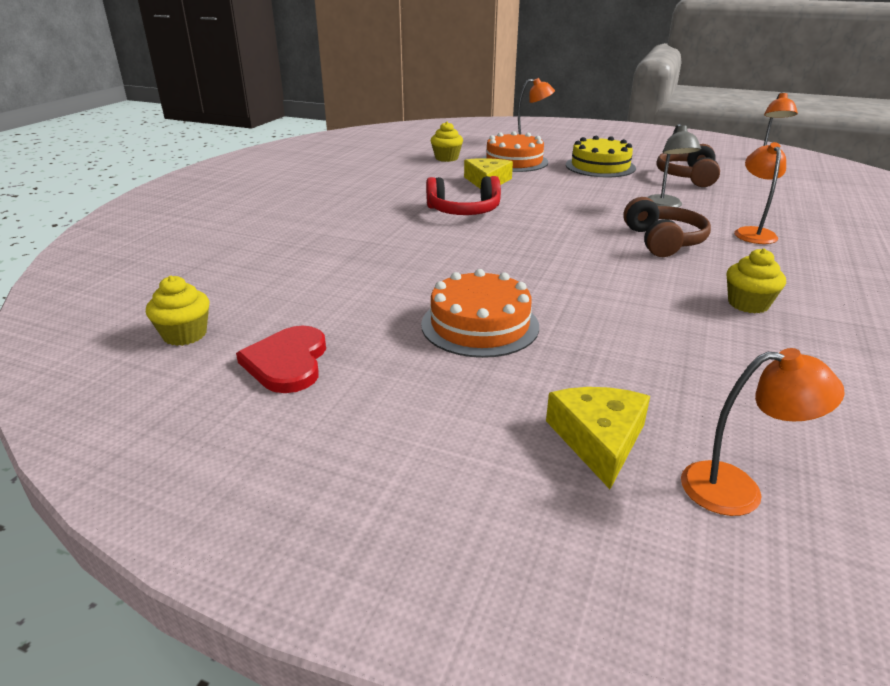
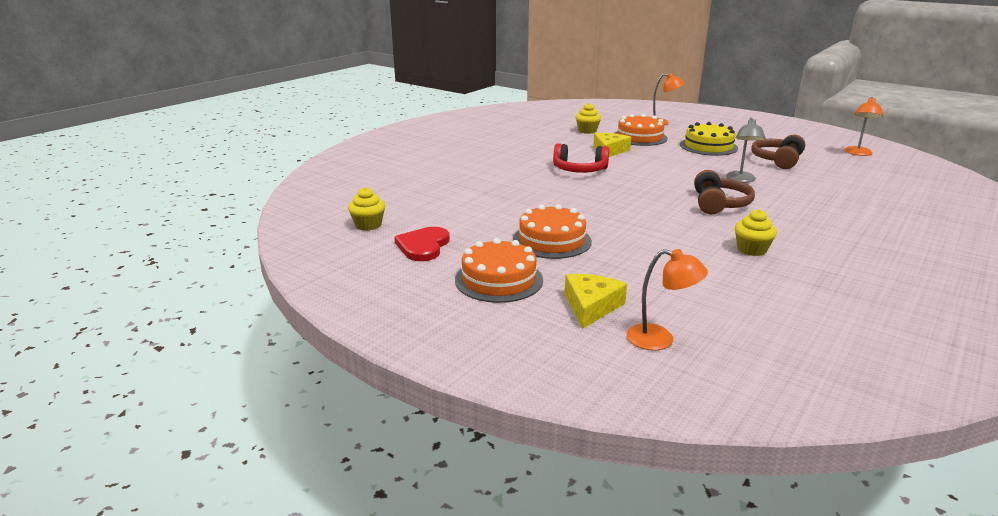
camera: 15 degrees right, 5 degrees down
orange lamp [734,142,786,244] -> none
none -> orange cake [455,238,543,303]

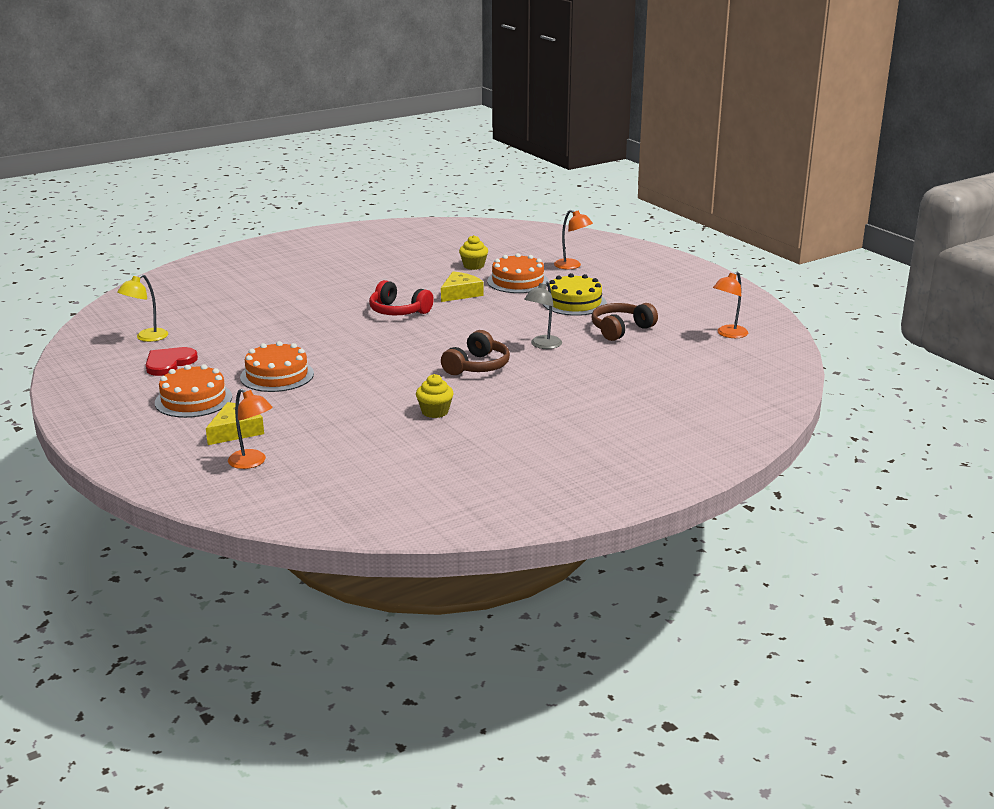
camera: 20 degrees right, 0 degrees up
yellow cupcake [348,187,385,231] -> yellow lamp [117,274,168,342]

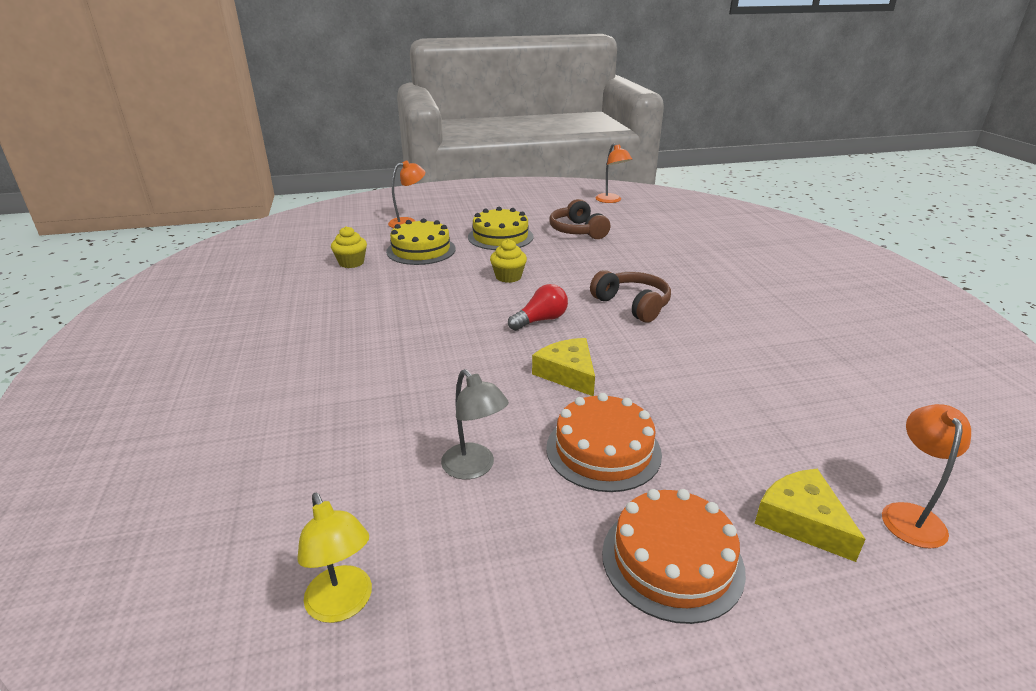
camera: 70 degrees left, 5 degrees up
red heart [146,347,198,376] -> none
orange lamp [228,389,272,469] -> orange lamp turned 45 degrees counterclockwise [882,404,971,549]
red headphones [369,280,434,315] -> none
yellow cupcake [416,374,454,418] -> yellow cupcake moved to [490,239,527,283]
yellow cheese [441,271,484,302] -> yellow cheese moved to [532,338,595,396]
orange cake [487,253,549,293] -> yellow cake [386,218,456,265]
grey lamp [524,281,562,349] -> grey lamp moved to [441,369,509,479]
none -> red light bulb [508,284,568,331]

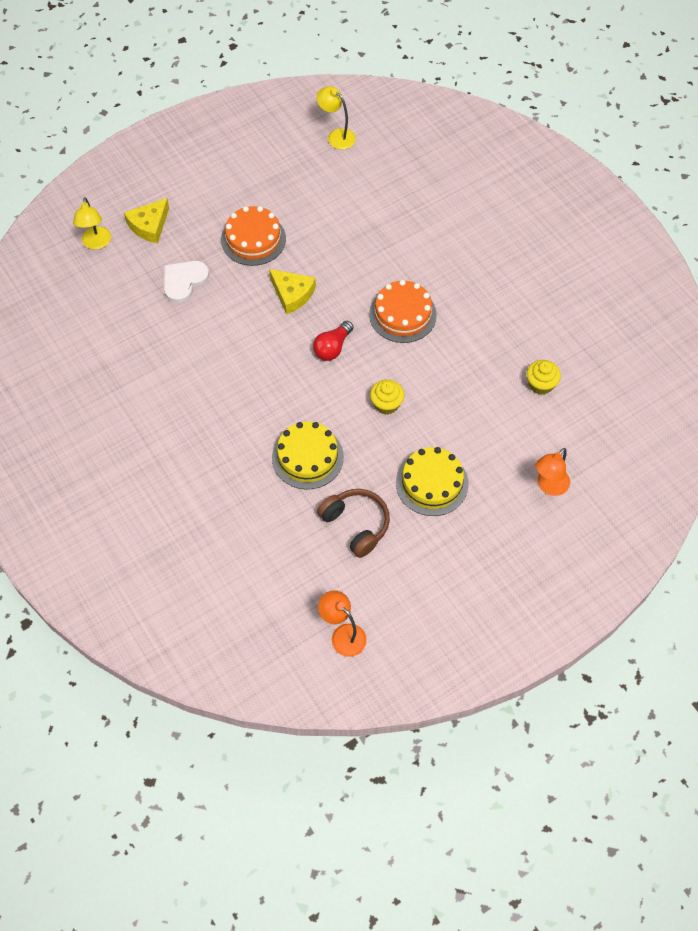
camera: 160 degrees right, 30 degrees up
yellow cake [386,218,456,265] -> yellow cake moved to [272,421,344,489]
grey lamp [441,369,509,479] -> none
brown headphones [590,270,671,322] -> none
orange cake [602,489,746,624] -> orange cake moved to [369,280,437,343]
yellow cheese [754,469,866,562] -> yellow cheese turned 90 degrees clockwise [124,198,169,243]
orange lamp [882,404,971,549] -> yellow lamp [73,197,111,250]
none -> white heart [164,261,209,303]

